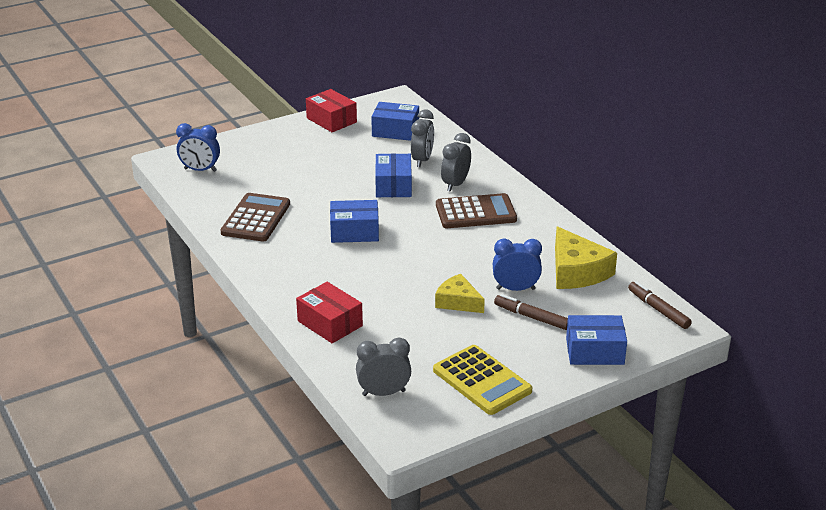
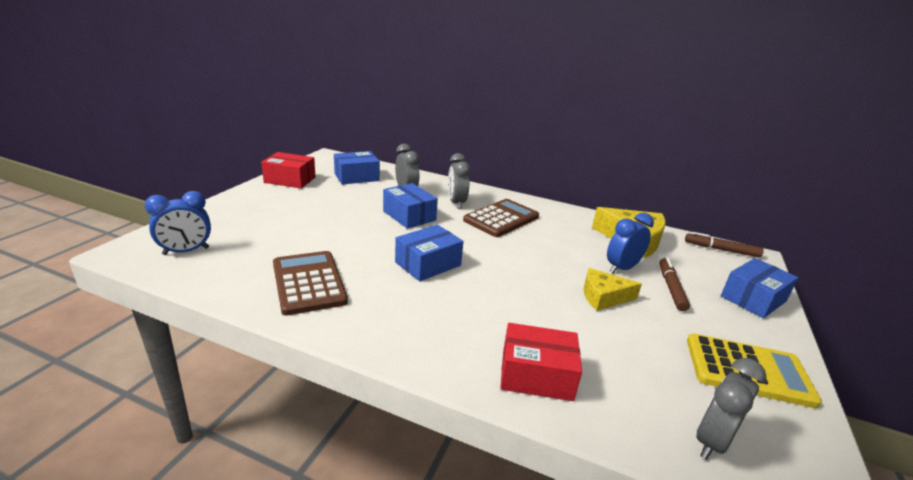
camera: 40 degrees left, 5 degrees down
brown marker [494,294,568,330] -> brown marker turned 105 degrees clockwise [659,257,690,311]

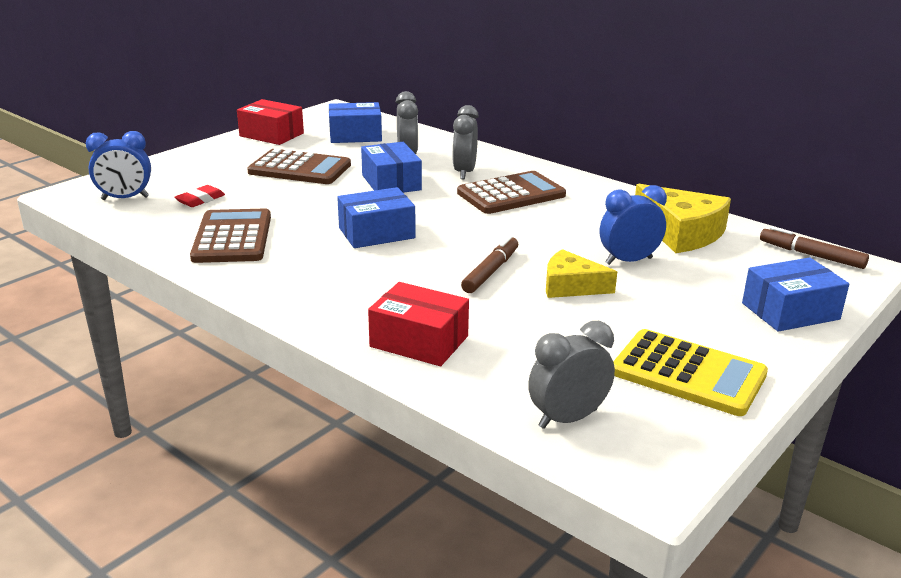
camera: 20 degrees right, 0 degrees up
brown marker [659,257,690,311] -> brown marker moved to [461,236,518,293]
none -> red eraser [174,185,225,207]
none -> brown calculator [247,149,351,184]

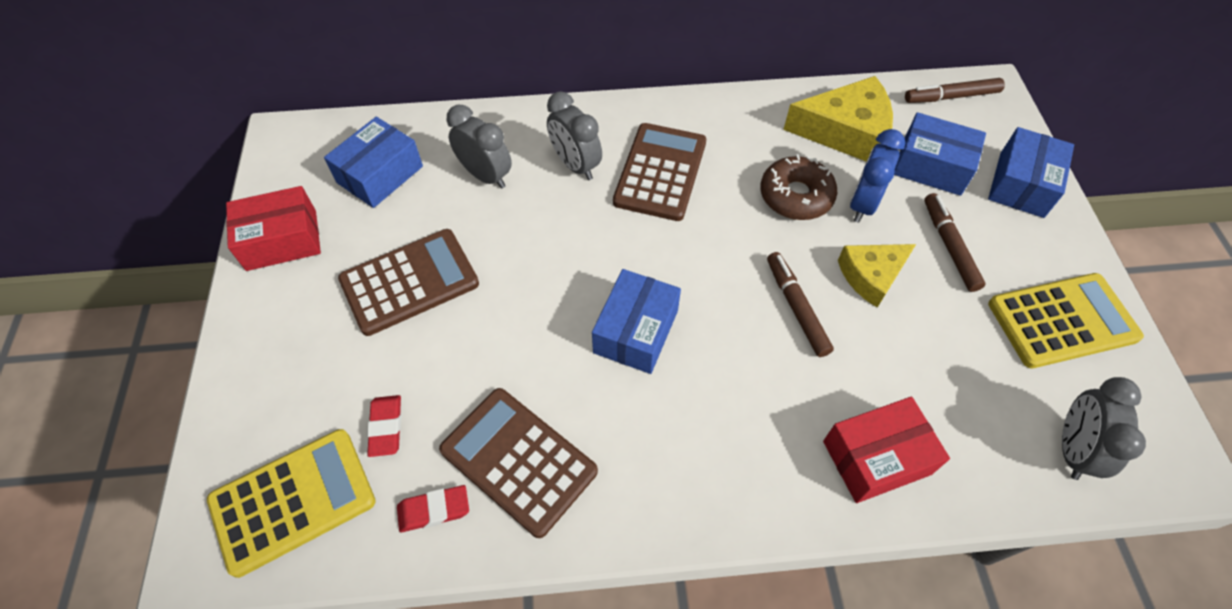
camera: 45 degrees left, 30 degrees up
blue clock [86,131,151,200] -> yellow calculator [207,429,376,578]
blue box [361,142,422,193] -> blue box moved to [894,112,986,196]
none -> red eraser [397,485,469,533]
none -> brown donut [760,154,837,220]
none -> brown marker [924,193,986,292]

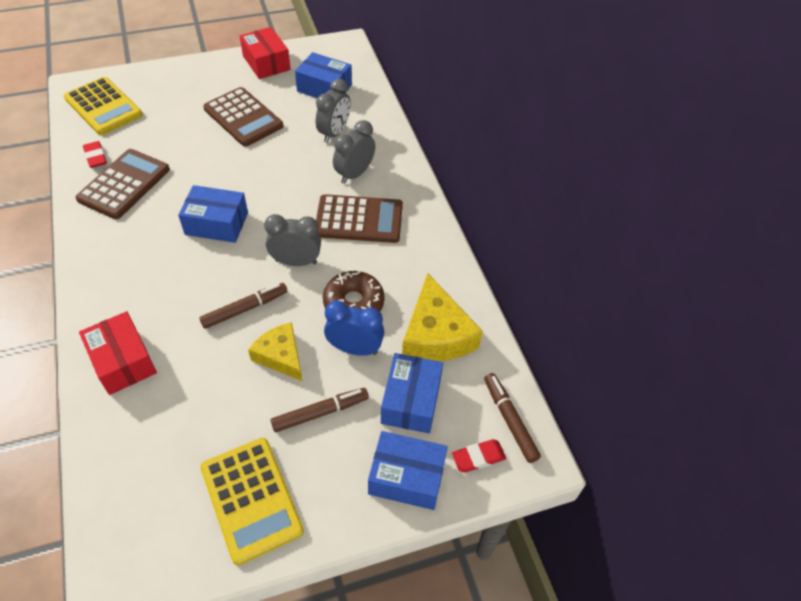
camera: 75 degrees right, 5 degrees down
red eraser [367,395,401,457] -> red eraser moved to [452,439,506,473]
grey clock [1062,377,1146,480] -> grey clock moved to [264,214,321,266]

